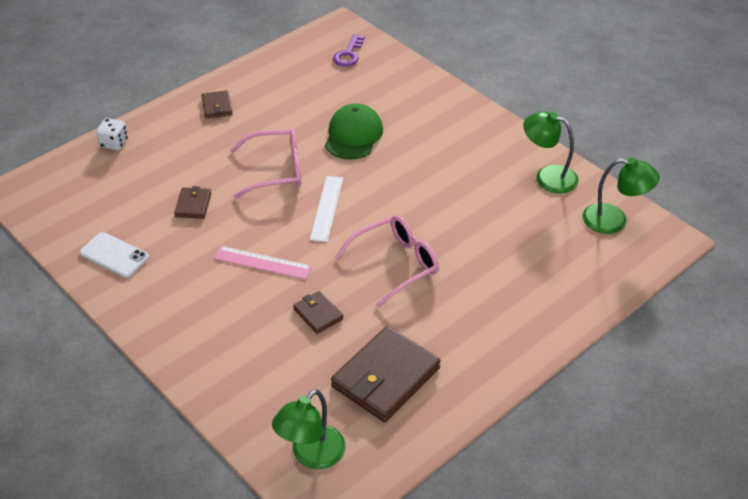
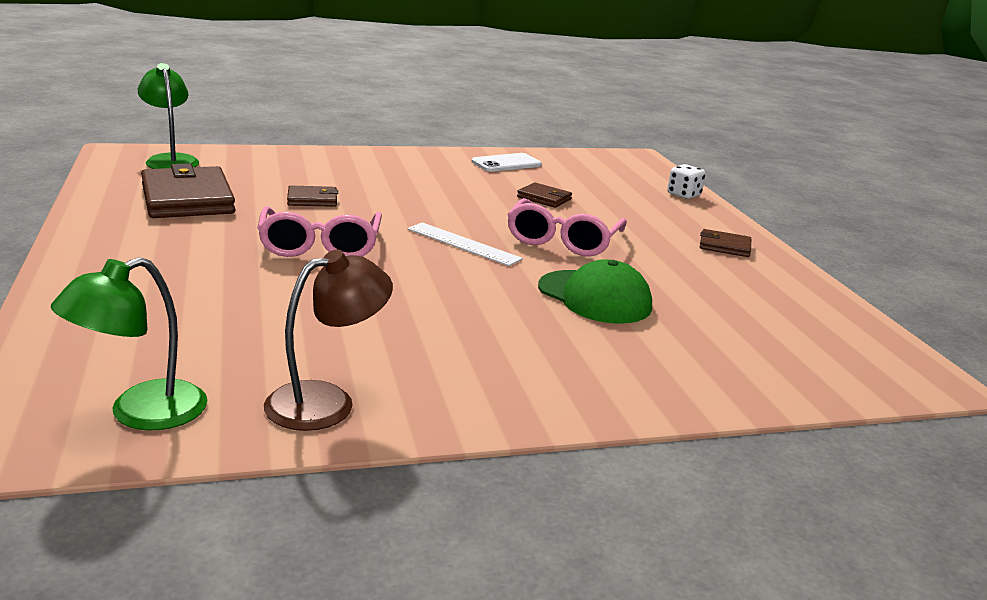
camera: 115 degrees right, 20 degrees down
pink ruler [214,246,312,280] -> none
purple key [333,34,365,67] -> none
green lamp [523,111,579,193] -> brown lamp [264,250,393,431]

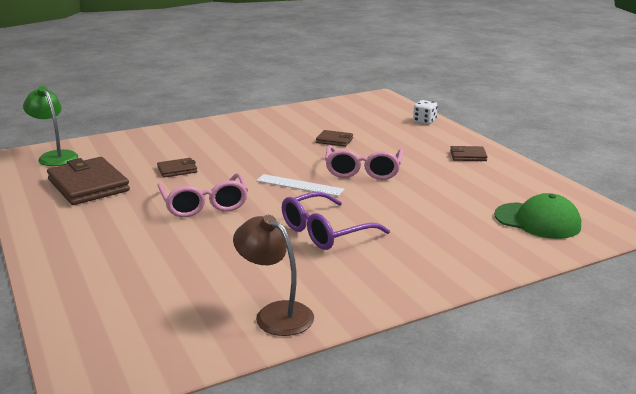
camera: 10 degrees left, 0 degrees up
green lamp [51,257,207,430] -> none
brown lamp [264,250,393,431] -> brown lamp turned 90 degrees counterclockwise [233,215,314,336]
white phone [471,153,542,172] -> none
green cap [538,259,652,324] -> green cap moved to [494,193,581,239]
none -> purple glasses [282,191,390,250]

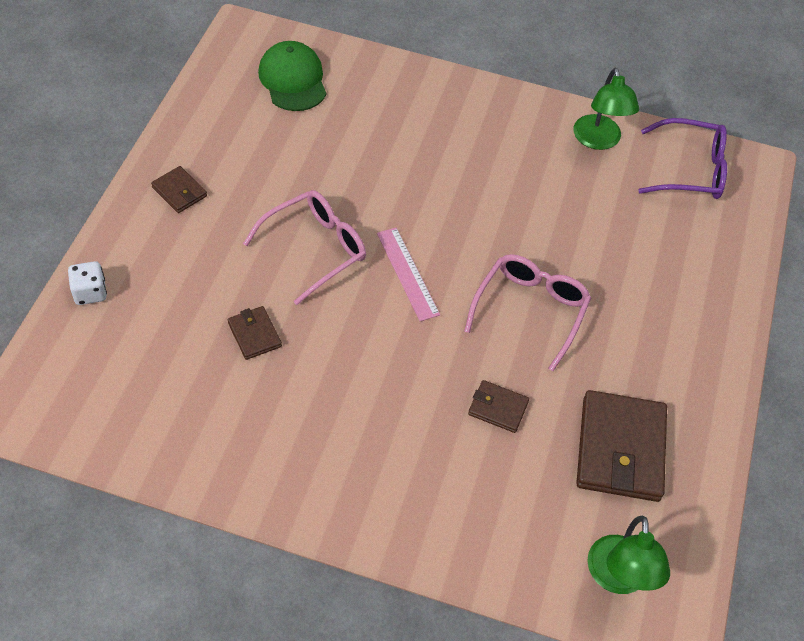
camera: 140 degrees left, 30 degrees up
brown lamp [233,215,314,336] -> green lamp [573,68,639,150]
white ruler [256,174,345,196] -> pink ruler [377,228,440,321]
purple glasses [282,191,390,250] -> purple glasses moved to [638,118,727,199]

